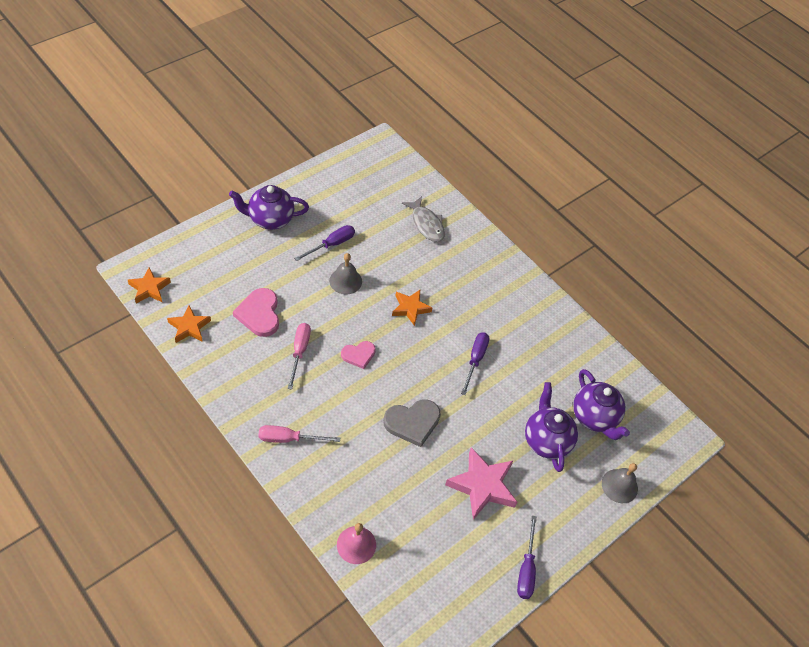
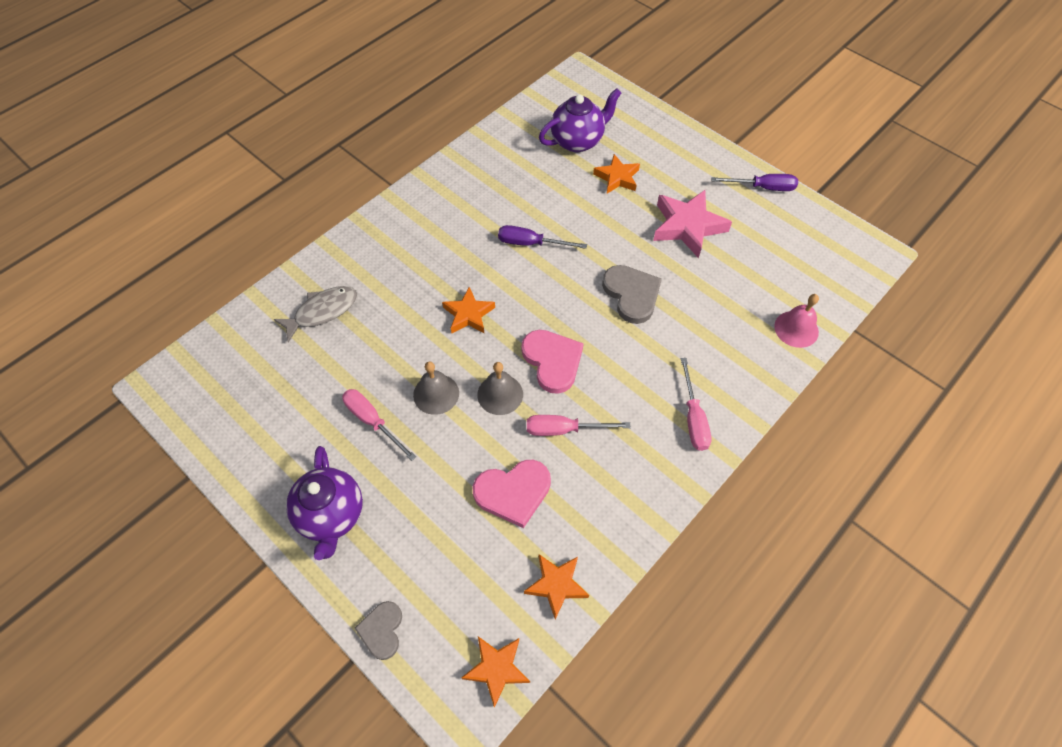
camera: 90 degrees left, 5 degrees up
purple screwdriver [294,225,355,261] -> pink screwdriver [342,389,416,461]
pink heart [341,341,376,369] -> pink heart [521,330,584,394], size x1.58
purple teapot [525,382,578,472] -> orange star [593,154,640,194]
grey bell [602,463,638,503] -> grey bell moved to [477,362,523,415]
none -> grey heart [355,601,402,660]

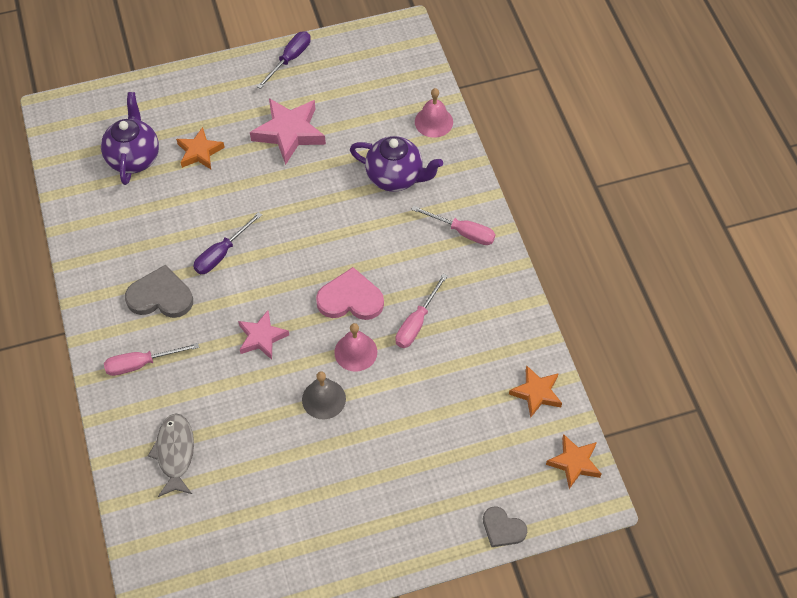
camera: 60 degrees left, 0 degrees up
purple teapot [286,446,363,560] -> purple teapot moved to [350,136,443,192]
pink screwdriver [342,389,416,461] -> pink screwdriver moved to [104,343,199,376]
orange star [442,287,495,333] -> pink star [238,310,289,360]
pink heart [472,460,551,528] -> none
grey bell [477,362,523,415] -> pink bell [334,323,377,372]
grey heart [602,265,662,324] -> grey heart moved to [125,265,193,318]

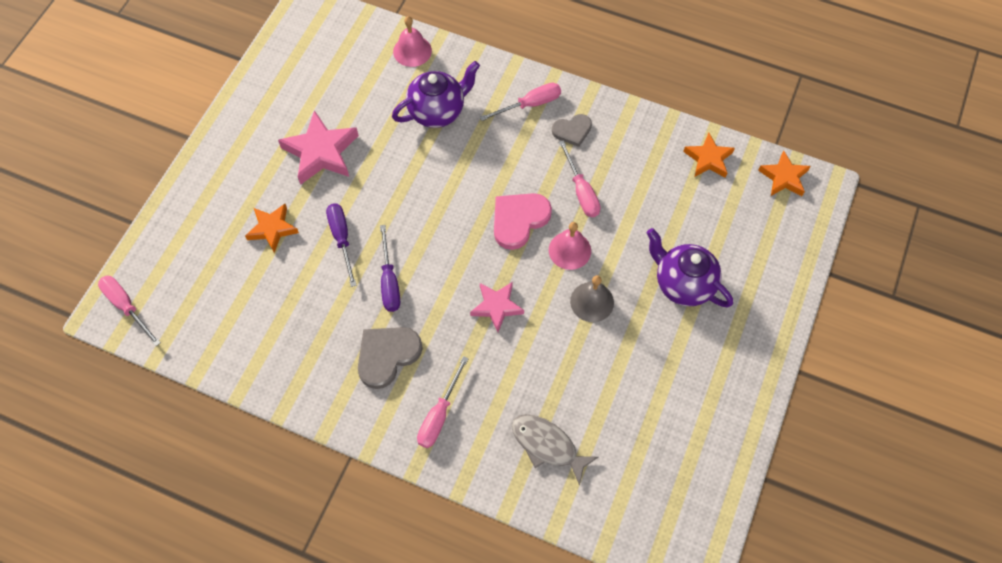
camera: 50 degrees left, 5 degrees up
purple teapot [101,92,159,185] -> purple teapot moved to [647,228,733,307]
purple screwdriver [257,31,311,89] -> purple screwdriver moved to [326,203,357,287]
grey heart [483,506,527,547] -> grey heart moved to [552,114,592,147]
none -> pink screwdriver [98,276,161,346]

